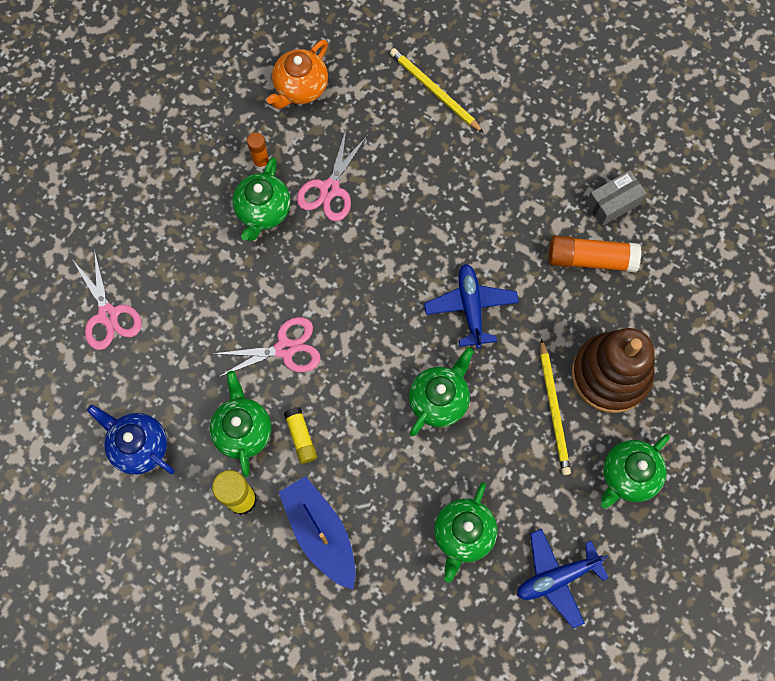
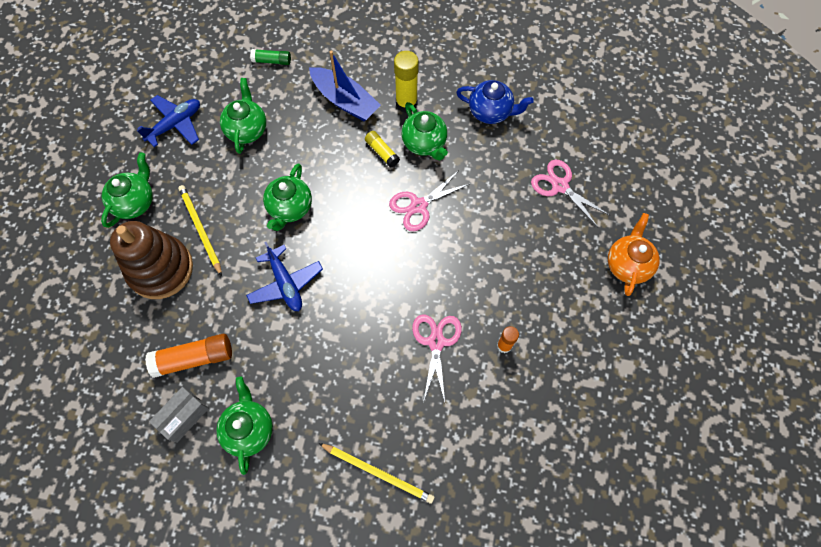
camera: 160 degrees right, 5 degrees down
green teapot [233,157,291,241] -> green teapot moved to [216,377,273,475]
orange teapot [266,40,328,109] -> orange teapot moved to [608,213,660,296]
none -> green glue stick [250,49,291,65]

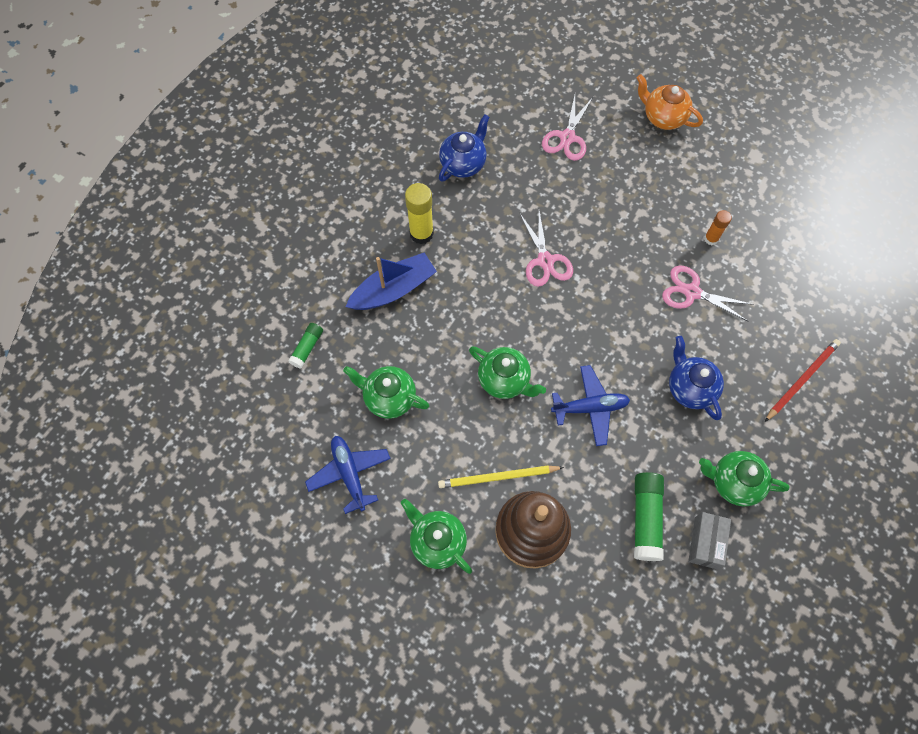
camera: 70 degrees left, 0 degrees up
orange glue stick [145,334,232,378] -> green glue stick [634,472,664,561]
grey box [149,387,209,443] -> grey box turned 45 degrees clockwise [688,512,731,569]
yellow pencil [318,443,434,504] -> red pencil [765,339,841,422]
yellow glue stick [365,131,400,168] -> none
green teapot [401,102,448,161] -> none
pink scissors [531,159,610,227] -> pink scissors turned 45 degrees counterclockwise [542,95,593,161]
none -> blue teapot [669,336,724,420]

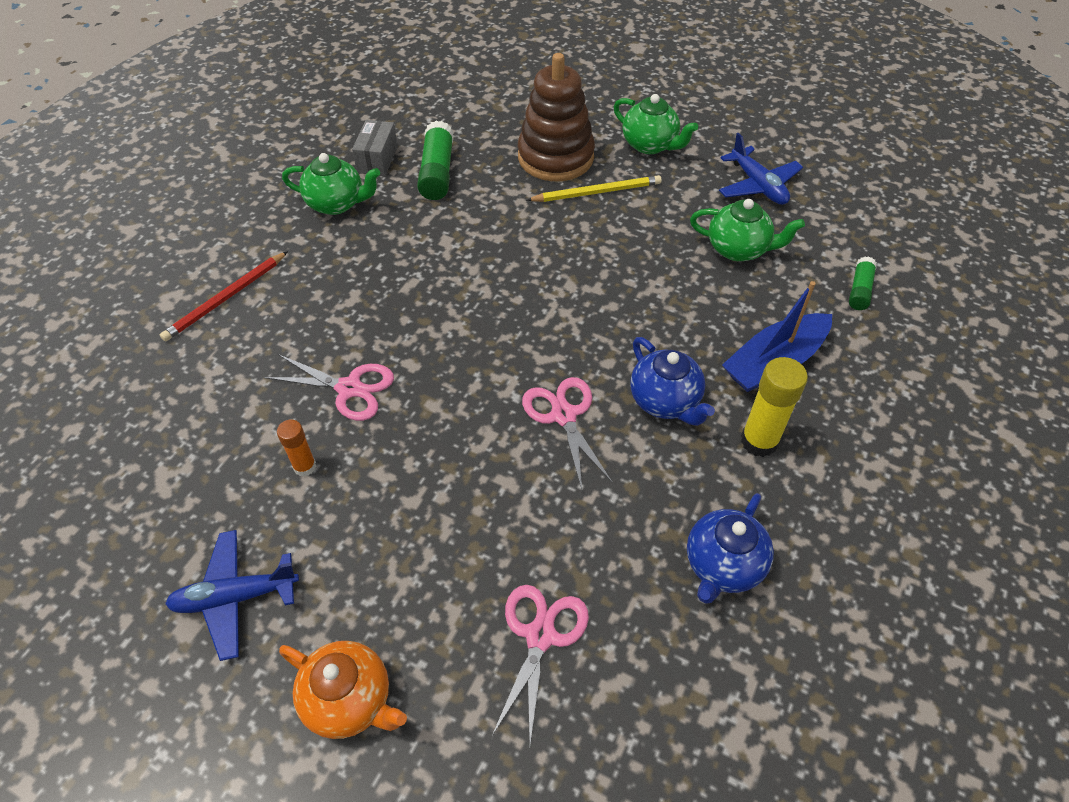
camera: 175 degrees right, 15 degrees down
green teapot [469,346,546,399] -> none
blue plane [551,365,630,446] -> blue plane moved to [165,530,299,661]
blue teapot [669,336,724,420] -> blue teapot moved to [630,337,715,426]

